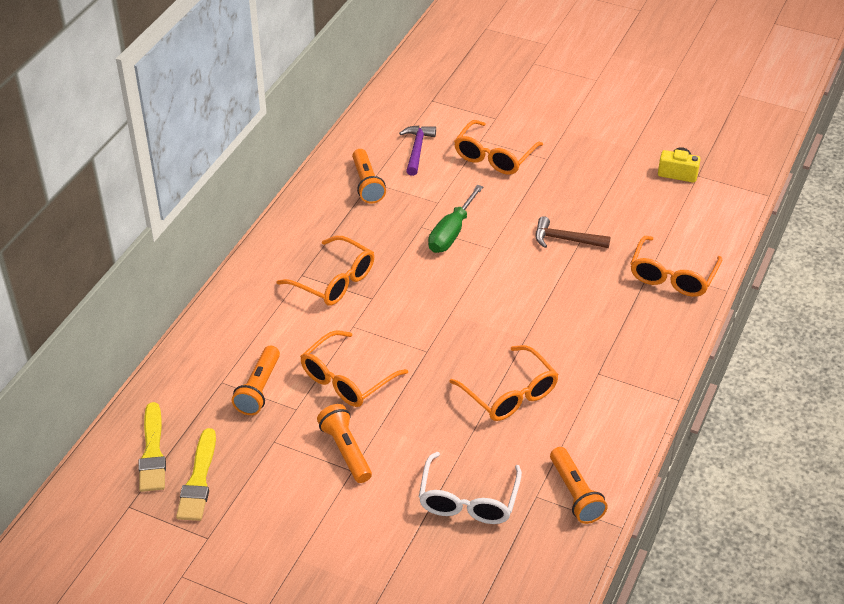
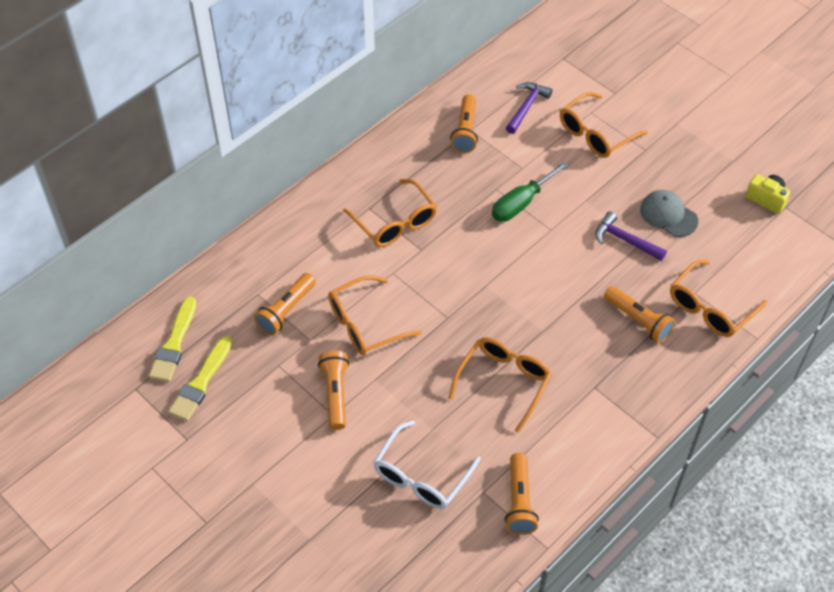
camera: 20 degrees right, 10 degrees up
orange glasses [449,345,559,421] -> orange glasses turned 135 degrees counterclockwise [448,337,552,433]
brown hammer [536,216,611,248] -> purple hammer [596,211,667,261]
none -> orange flashlight [604,286,675,343]
none -> grey cap [640,190,698,237]

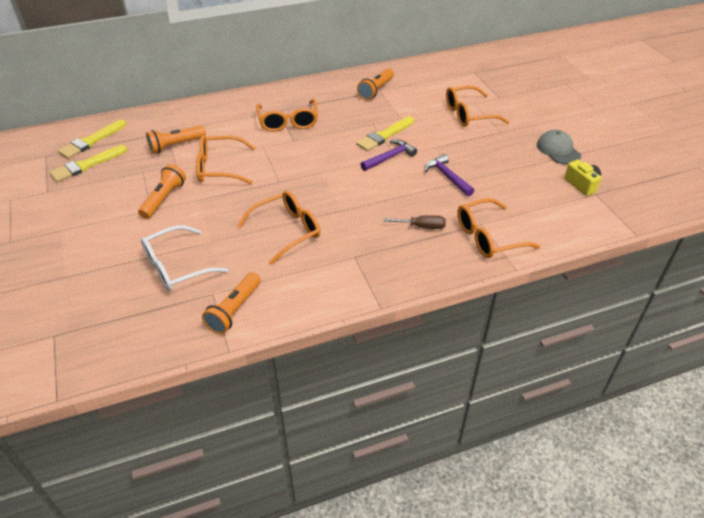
camera: 25 degrees right, 10 degrees down
green screwdriver [492,161,568,222] -> yellow brush [356,117,414,151]
purple hammer [506,82,553,134] -> purple hammer moved to [361,140,417,171]
orange flashlight [604,286,675,343] -> brown screwdriver [383,215,446,229]
grey cap [640,190,698,237] -> grey cap moved to [537,130,581,165]

